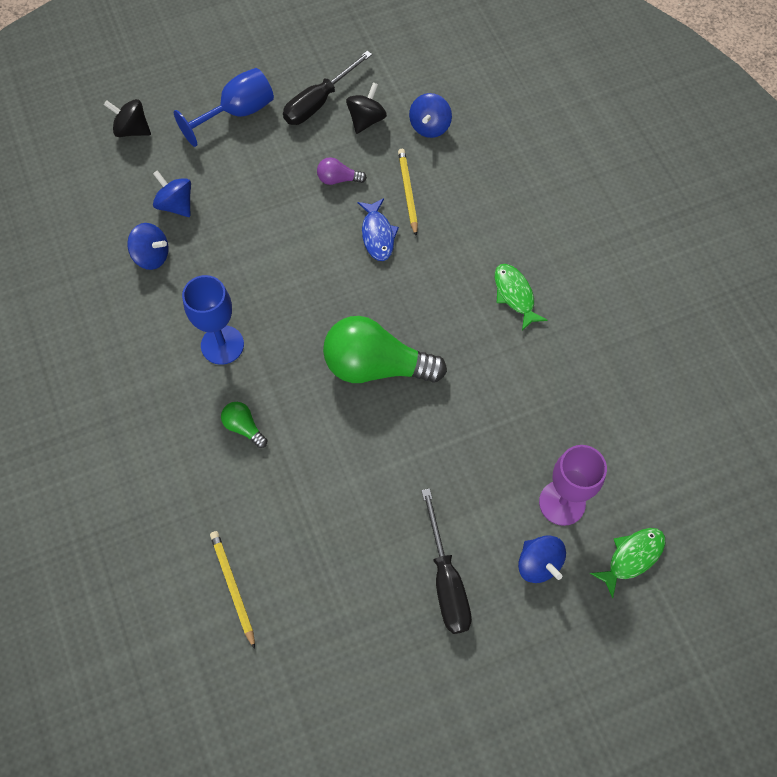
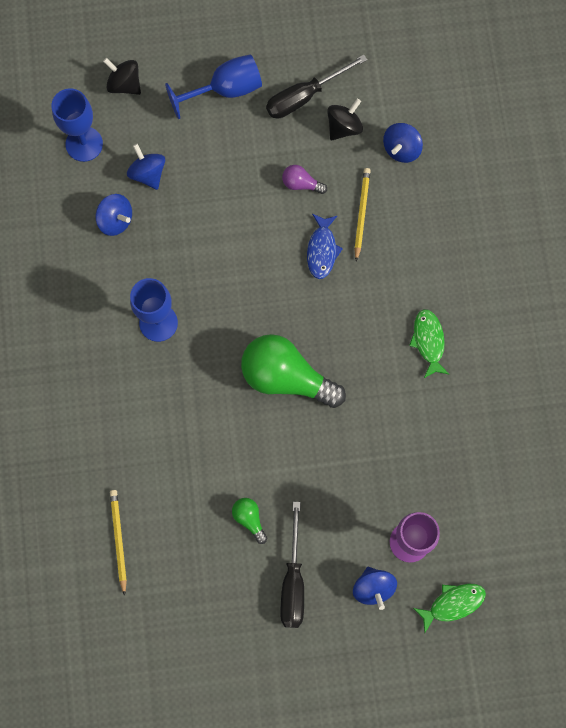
camera: 15 degrees right, 10 degrees up
green light bulb [221,402,268,448] -> green light bulb moved to [232,498,267,544]
none -> blue goblet [51,88,103,162]

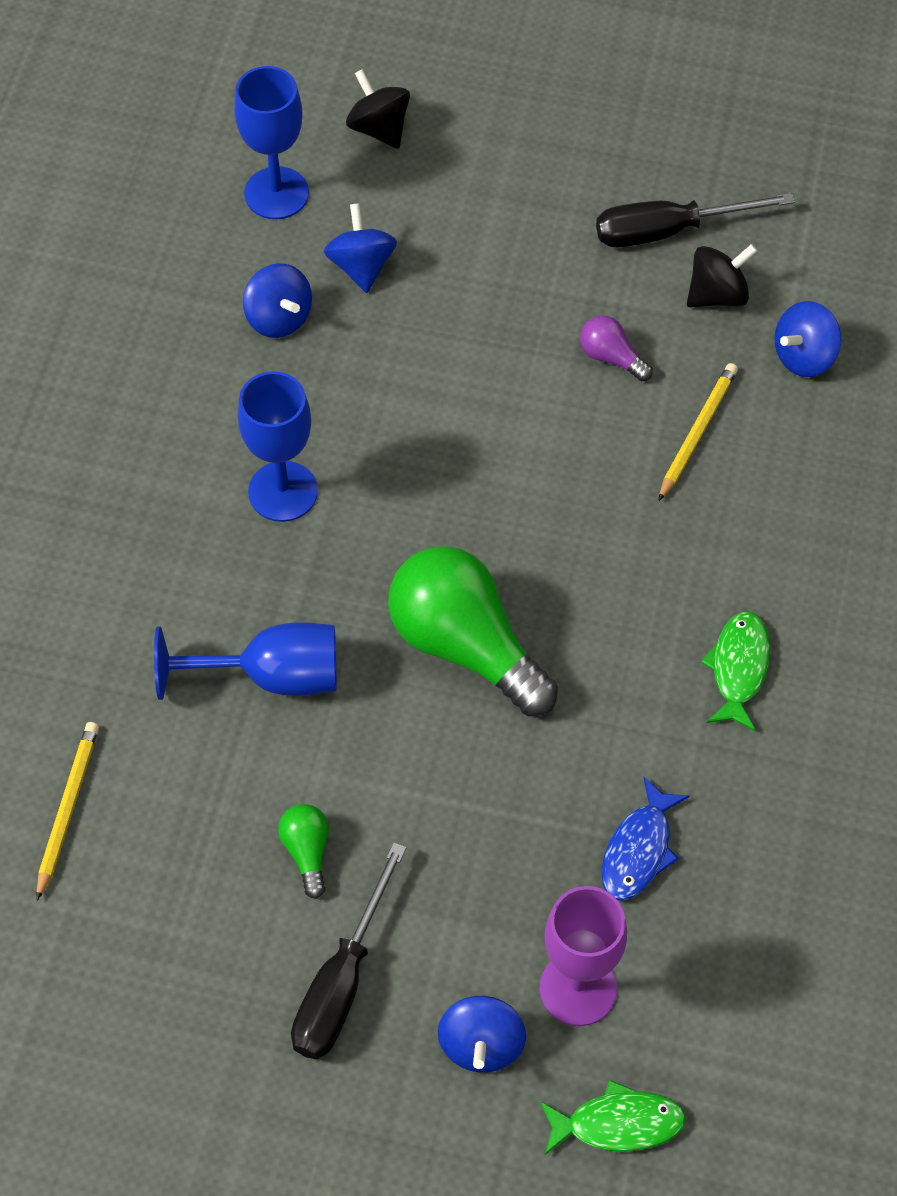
camera: 20 degrees right, 15 degrees down
blue goblet [165,54,262,119] -> blue goblet moved to [154,622,337,700]
blue fish [307,214,343,279] -> blue fish moved to [601,777,690,901]

